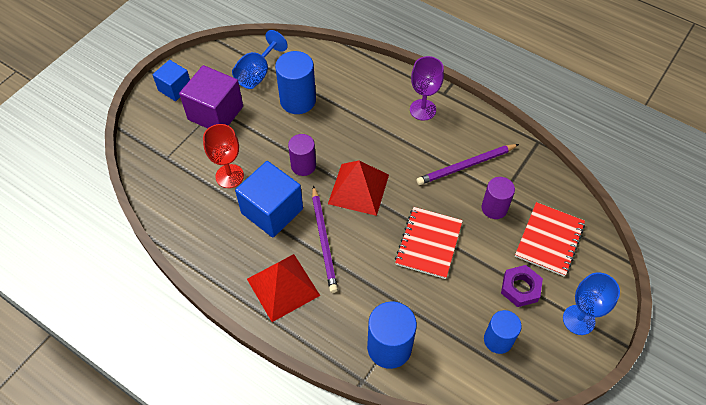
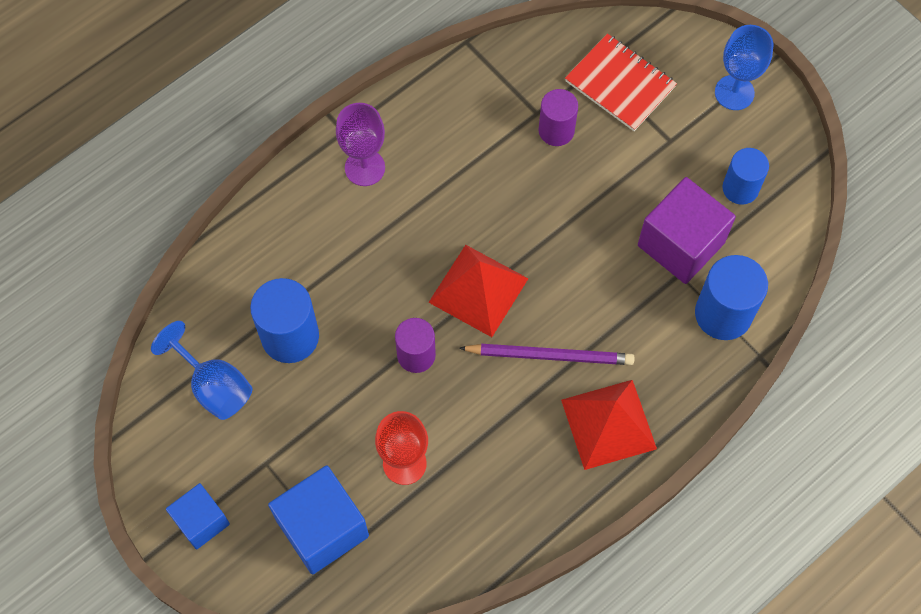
camera: 75 degrees left, 10 degrees up
purple cube [179,65,243,129] -> purple cube moved to [638,177,736,284]
blue cube [235,161,303,238] -> blue cube moved to [268,466,369,574]
red notebook [395,207,463,279] -> none
purple pencil [416,144,519,185] -> none
purple nut [501,265,543,307] -> none

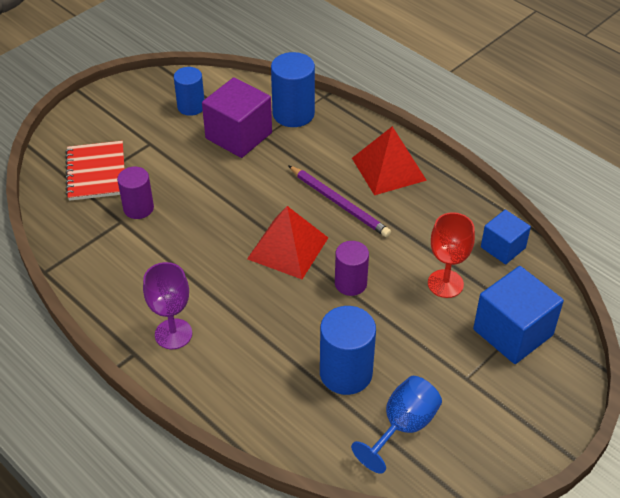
camera: 95 degrees left, 20 degrees down
blue cube [166,483,230,550] -> blue cube moved to [481,210,531,264]
purple pencil [459,344,635,365] -> purple pencil turned 135 degrees clockwise [288,165,391,237]
red notebook [565,34,677,131] -> red notebook turned 45 degrees counterclockwise [65,141,125,201]
blue goblet [715,25,774,110] -> none

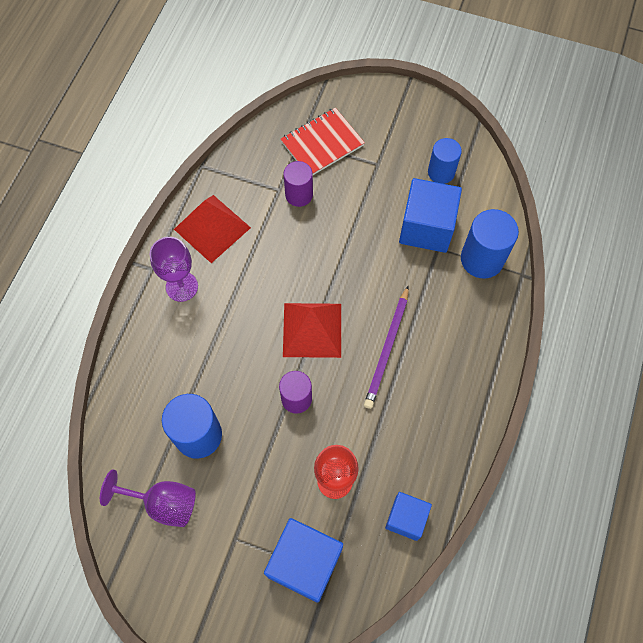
camera: 65 degrees right, 20 degrees up
purple cube [202,77,272,158] -> blue cube [399,178,462,253]
blue goblet [351,376,442,474] -> purple goblet [100,469,196,527]
red pyramid [352,126,427,195] -> red pyramid moved to [174,195,251,263]

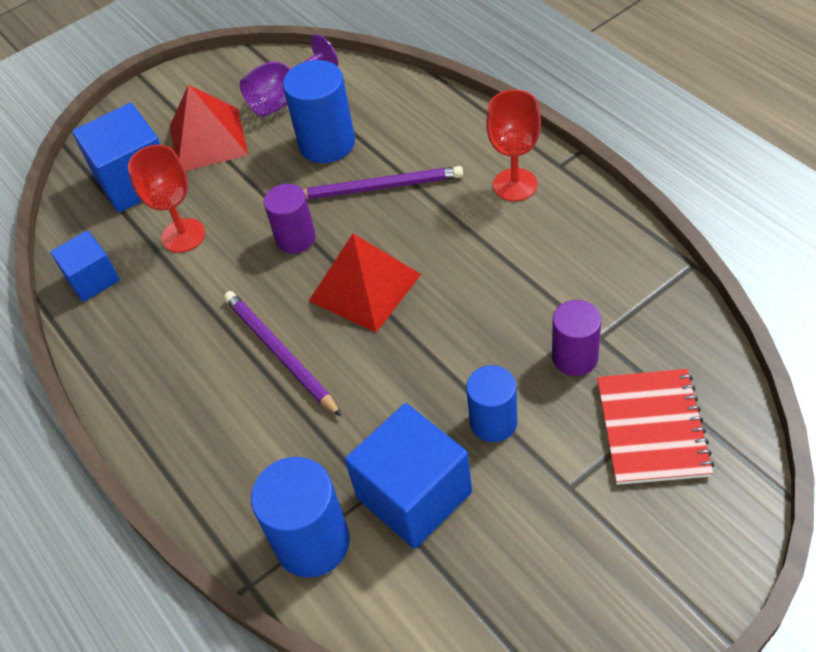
camera: 130 degrees right, 15 degrees down
purple goblet [150,237,198,302] -> red goblet [486,90,541,201]
red pyramid [174,195,251,263] -> red pyramid moved to [170,84,248,171]
blue cylinder [428,138,462,184] -> blue cylinder moved to [466,365,518,442]
none -> purple pencil [303,166,463,199]

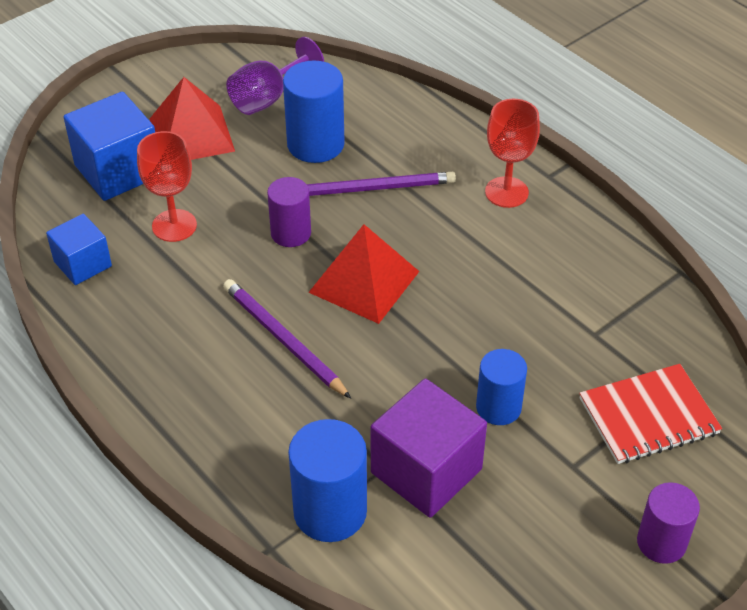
camera: 10 degrees left, 5 degrees down
blue cube [345,403,472,549] -> purple cube [371,379,487,518]
purple cylinder [552,300,601,376] -> purple cylinder moved to [637,482,700,564]
red notebook [597,369,714,485] -> red notebook turned 75 degrees clockwise [579,364,722,464]

